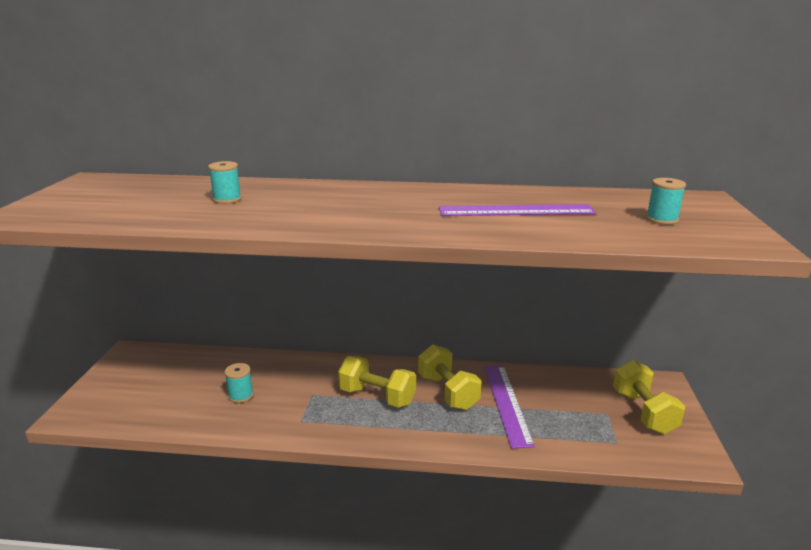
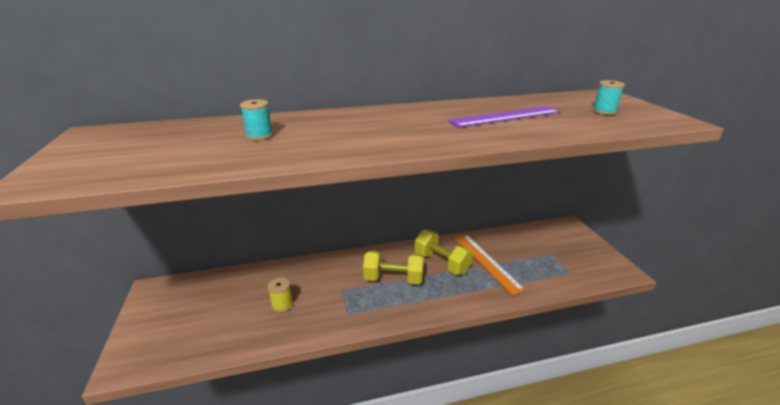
camera: 20 degrees left, 5 degrees up
turquoise spool [224,363,254,403] -> yellow spool [267,278,293,313]
purple ruler [484,366,535,448] -> orange ruler [454,235,525,295]
yellow dumbbell [613,360,685,434] -> none

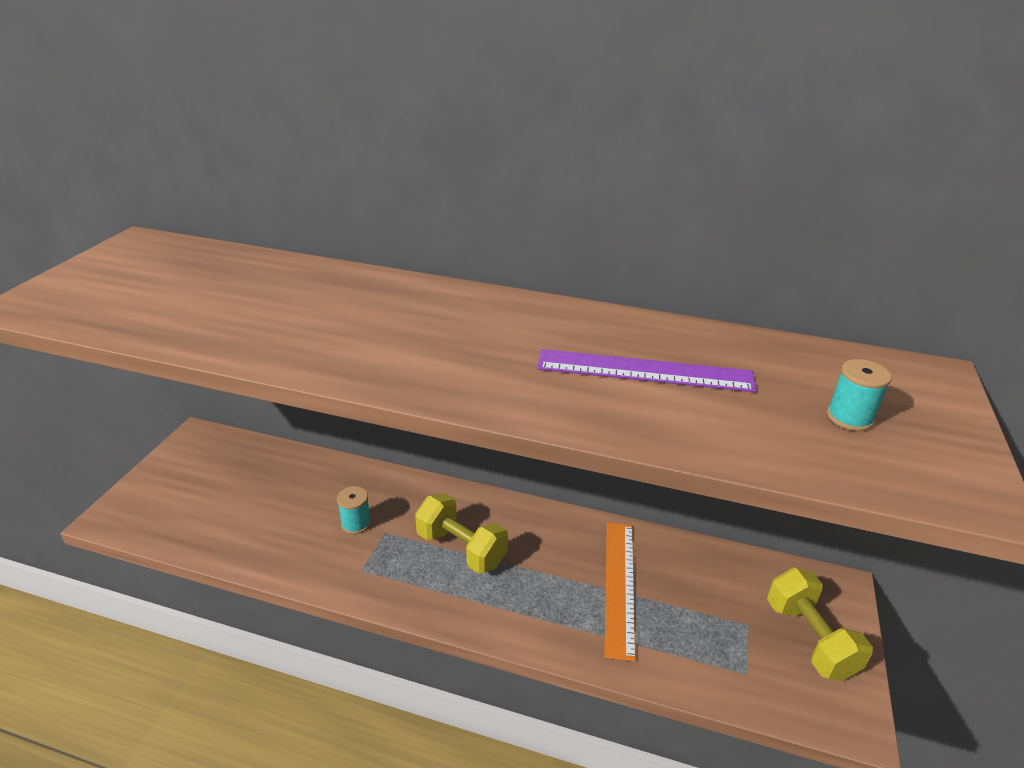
camera: 30 degrees right, 5 degrees up
turquoise spool [240,99,273,140] -> turquoise spool moved to [337,486,371,534]
yellow spool [267,278,293,313] -> none
yellow dumbbell [414,230,473,275] -> yellow dumbbell moved to [767,568,873,681]

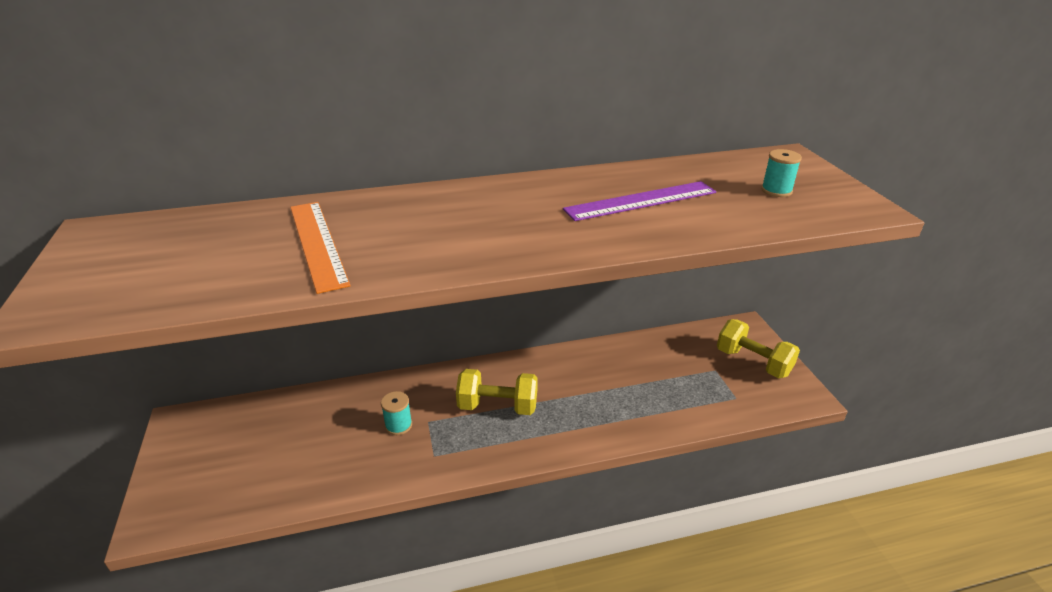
camera: 30 degrees left, 0 degrees up
orange ruler [604,523,636,662] -> orange ruler moved to [290,202,351,294]

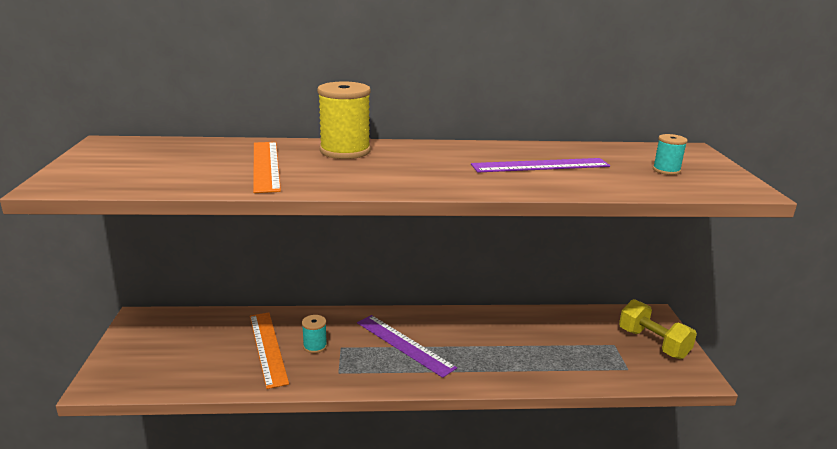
camera: 10 degrees right, 10 degrees down
yellow dumbbell [456,369,538,415] -> purple ruler [357,315,457,378]
none -> orange ruler [250,313,289,389]
none -> yellow spool [317,82,371,159]

